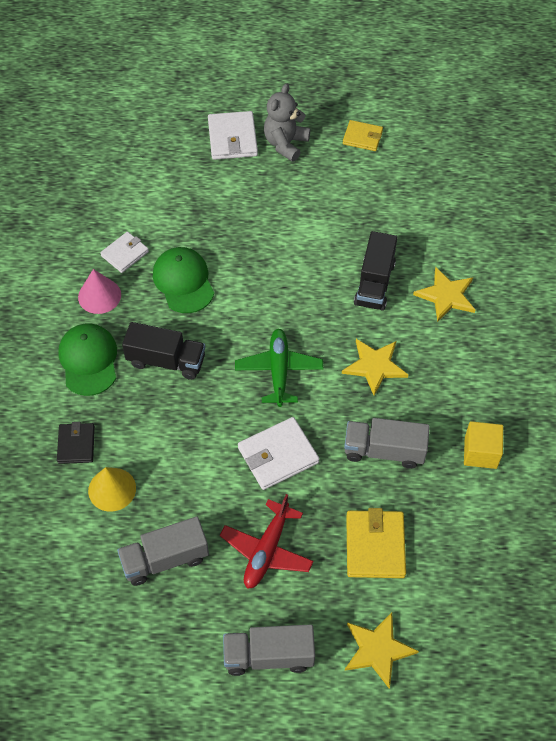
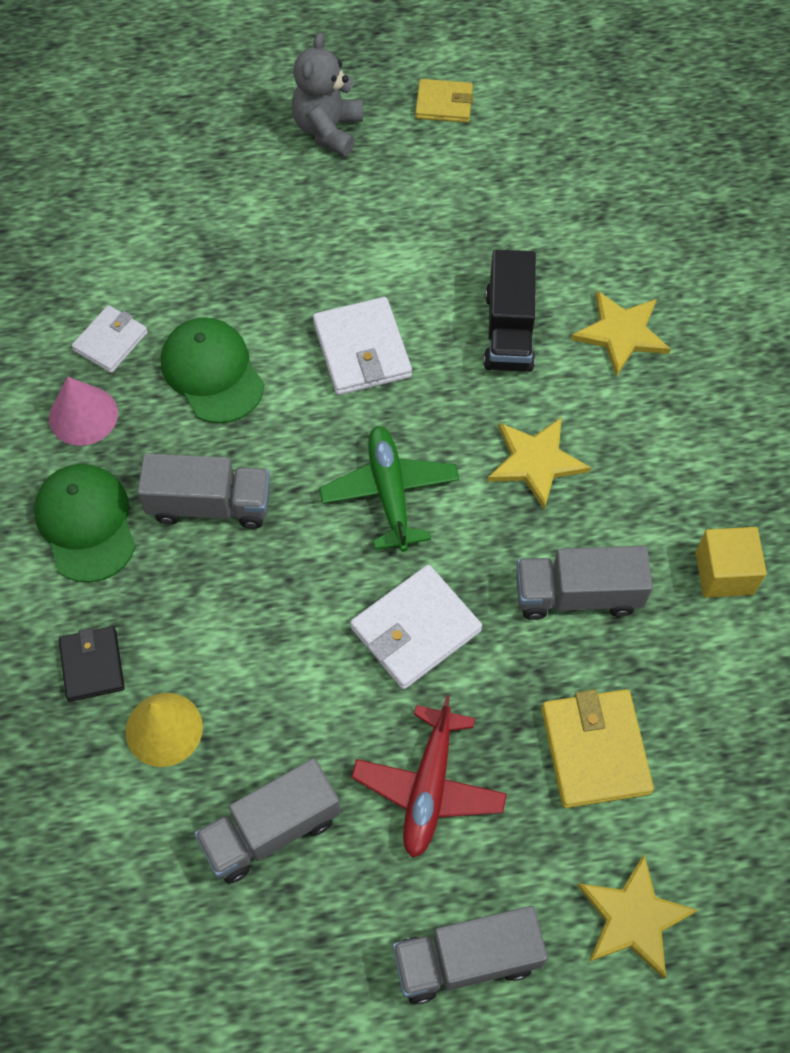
camera: 10 degrees left, 5 degrees up
black truck [122,322,205,380] -> grey truck [138,453,270,529]
white wallet [208,111,258,160] -> white wallet moved to [313,297,412,395]

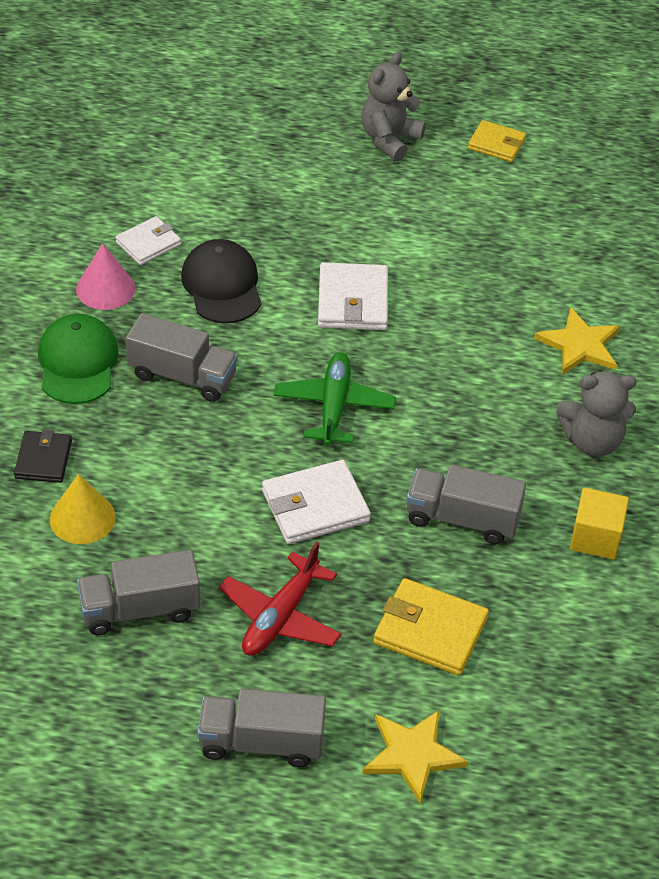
camera: 15 degrees right, 15 degrees down
green cap [161,317,264,424] -> black cap [181,239,262,323]
black truck [484,250,536,372] -> none
yellow star [487,417,591,510] -> none
yellow wallet [541,689,654,808] -> yellow wallet turned 75 degrees counterclockwise [374,578,489,676]
none -> grey teddy bear [556,371,637,457]

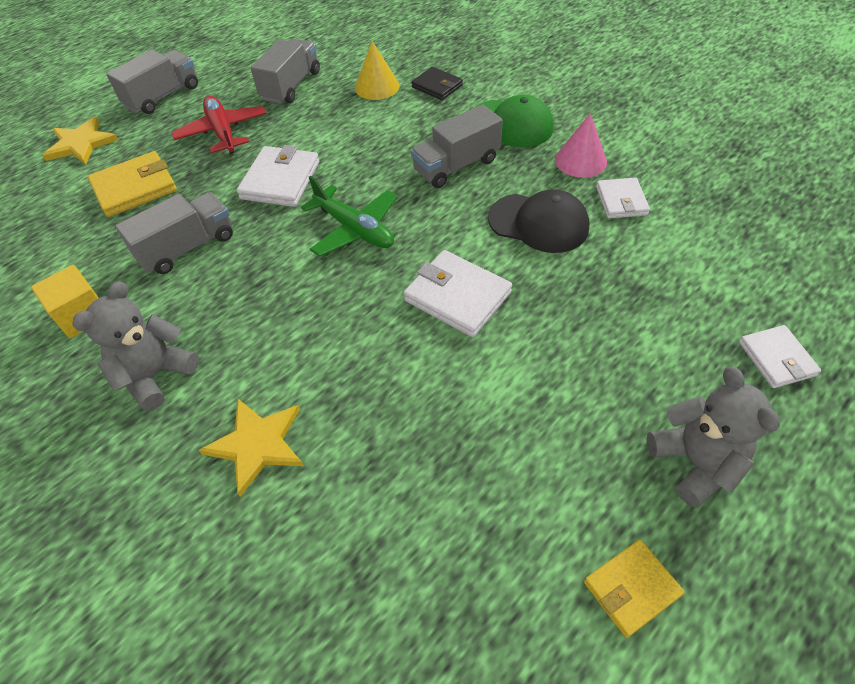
camera: 130 degrees right, 5 degrees up
none -> white wallet [739,325,821,388]

